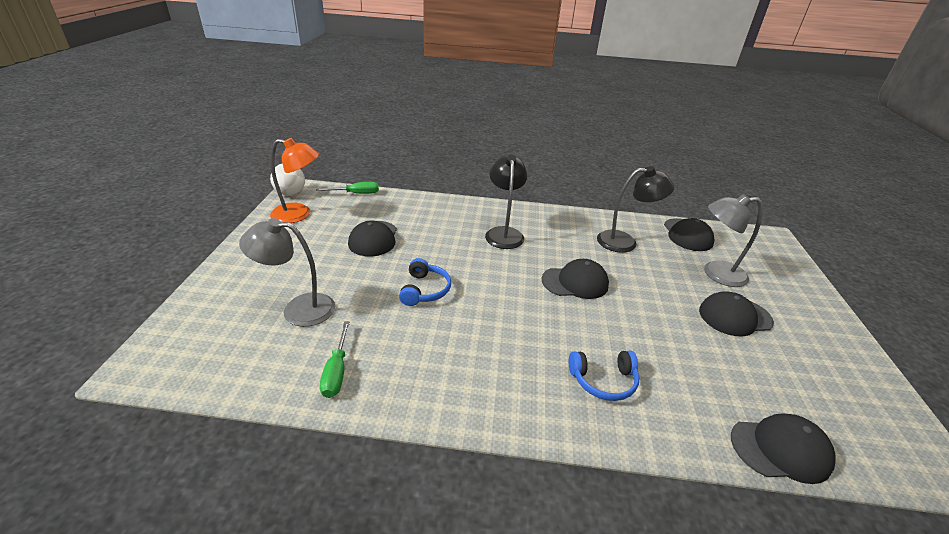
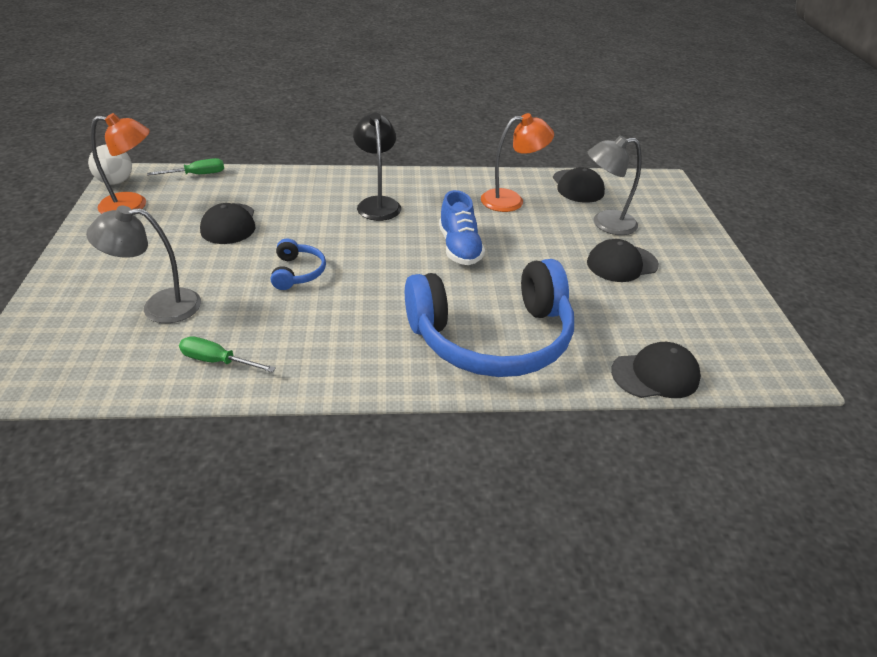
camera: 10 degrees left, 5 degrees up
green screwdriver [320,321,350,398] -> green screwdriver turned 120 degrees clockwise [179,336,276,372]
black cap [542,259,609,299] -> blue shoe [439,190,485,265]
blue headphones [569,350,639,401] -> blue headphones [405,259,574,377], size x2.42
black lamp [597,166,674,253] -> orange lamp [481,113,554,212]

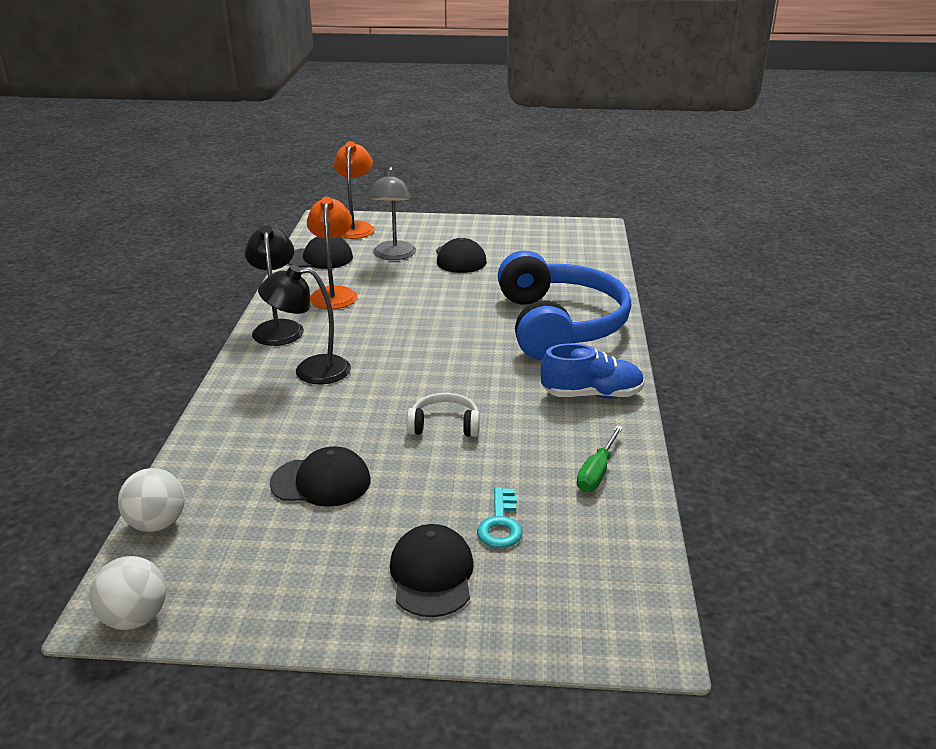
camera: 80 degrees left, 10 degrees down
grey lamp [86,206,201,323] -> turquoise key [477,487,522,548]
orange lamp [90,113,150,214] -> orange lamp moved to [334,141,375,239]
green screwdriver [147,158,224,176] -> white ball [118,468,185,532]
blue headphones [271,238,326,290] -> white headphones [407,393,480,437]
blue shoe [439,190,485,265] -> blue shoe moved to [541,343,645,398]
black cap [611,342,701,398] -> black cap moved to [390,524,474,617]
none -> black lamp [245,226,304,346]

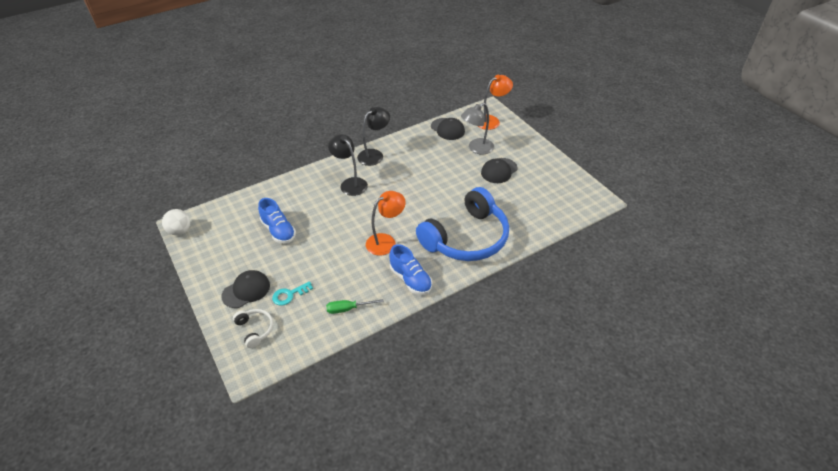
camera: 55 degrees right, 15 degrees up
white ball [118,468,185,532] -> none
black cap [270,446,370,507] -> blue shoe [258,198,296,244]
orange lamp [307,197,357,309] -> orange lamp moved to [366,191,406,256]
white headphones [407,393,480,437] -> white headphones moved to [233,309,273,348]

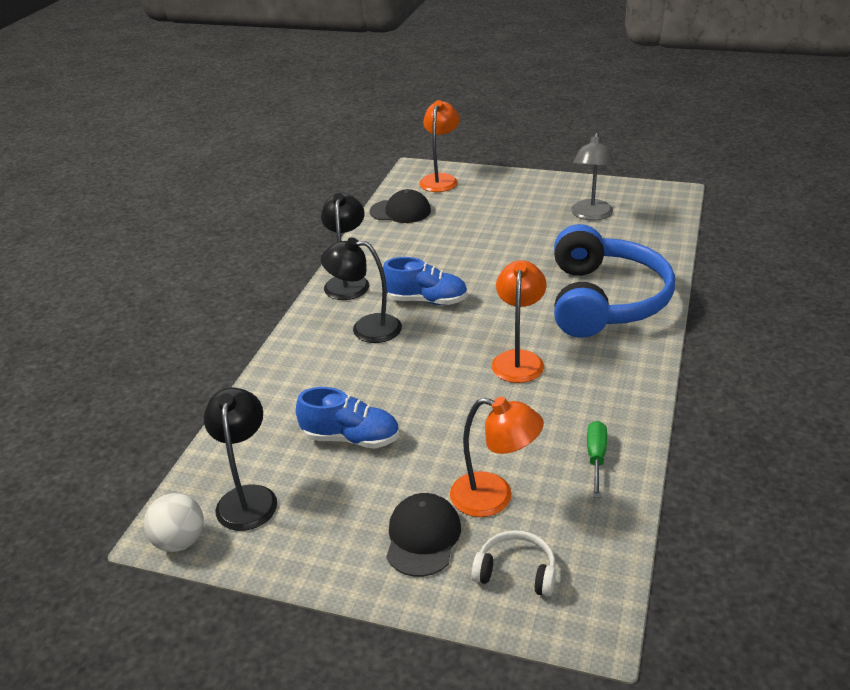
camera: 40 degrees left, 10 degrees down
turquoise key [272,281,313,306] -> orange lamp [450,397,544,517]
green screwdriver [326,299,384,314] -> green screwdriver turned 150 degrees clockwise [587,421,607,498]
blue shoe [389,244,432,295] -> blue shoe moved to [383,257,468,305]
grey lamp [461,103,494,154] -> grey lamp moved to [571,132,615,220]
black cap [481,158,518,183] -> none
none -> black lamp [204,388,277,531]

